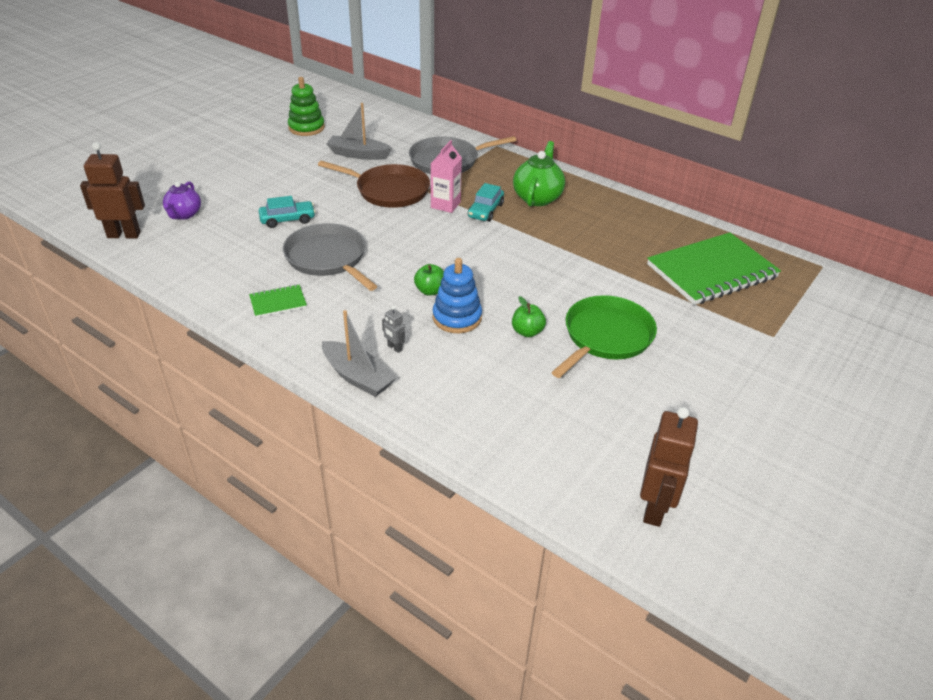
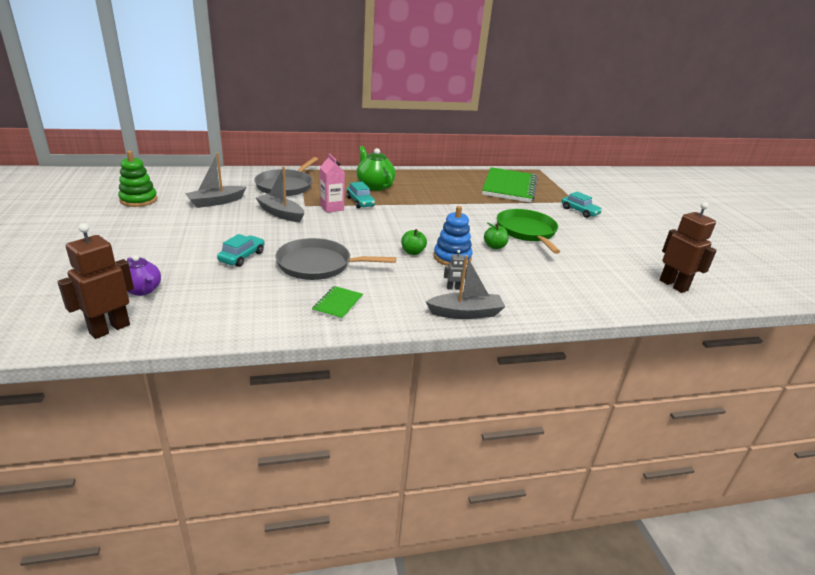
camera: 50 degrees left, 10 degrees down
brown pan [318,161,430,208] -> grey boat [256,167,304,222]
none -> turquoise car [562,192,603,218]

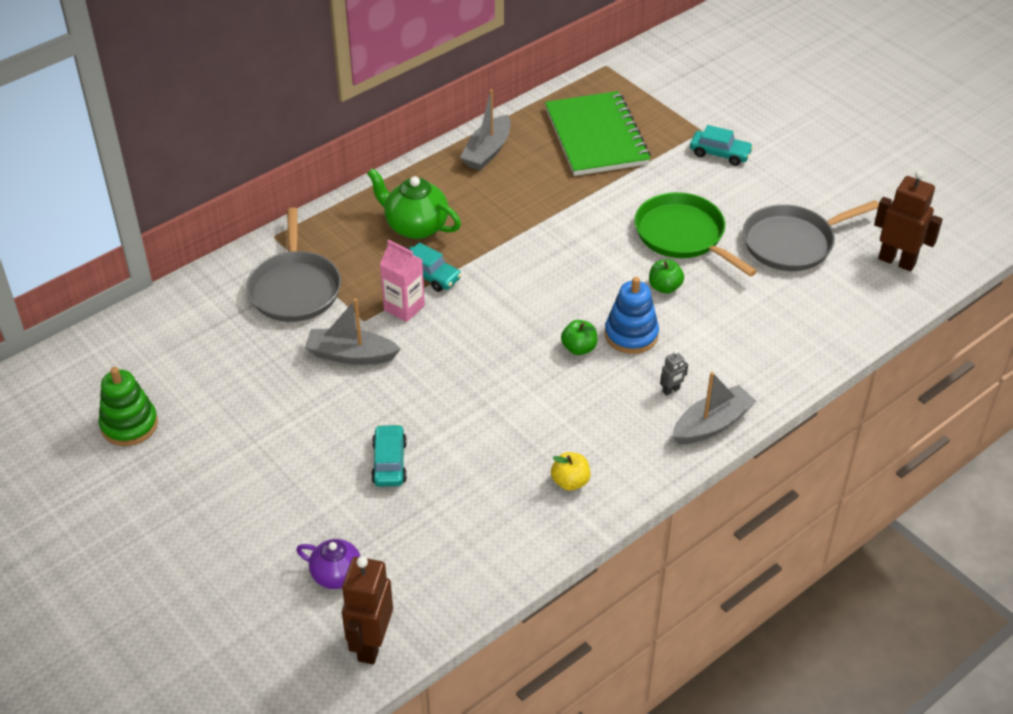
camera: 25 degrees left, 15 degrees up
grey boat [185,153,246,208] -> grey boat moved to [460,89,511,170]
grey pan [275,238,396,280] -> grey pan moved to [743,200,879,271]
green notebook [312,286,363,320] -> yellow apple [551,452,591,491]

